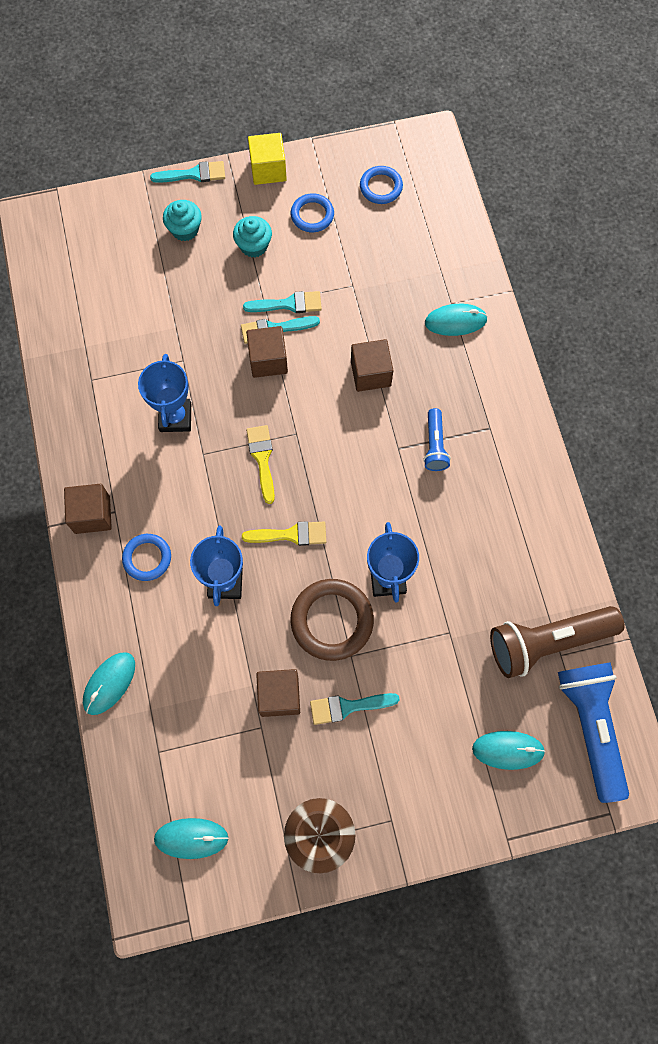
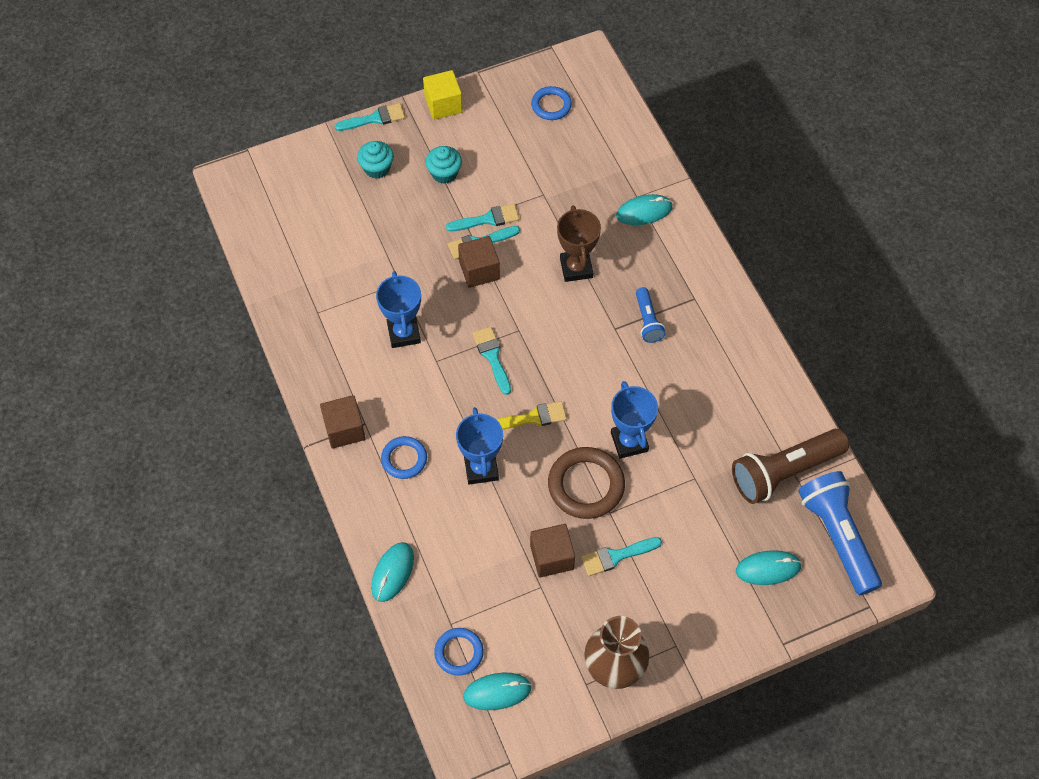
camera: 10 degrees left, 10 degrees down
yellow brush [246,425,275,504] -> turquoise brush [472,327,511,395]
blue ring [291,193,334,232] -> blue ring moved to [434,628,484,676]
brown cube [351,339,393,392] -> brown trophy [557,206,601,282]

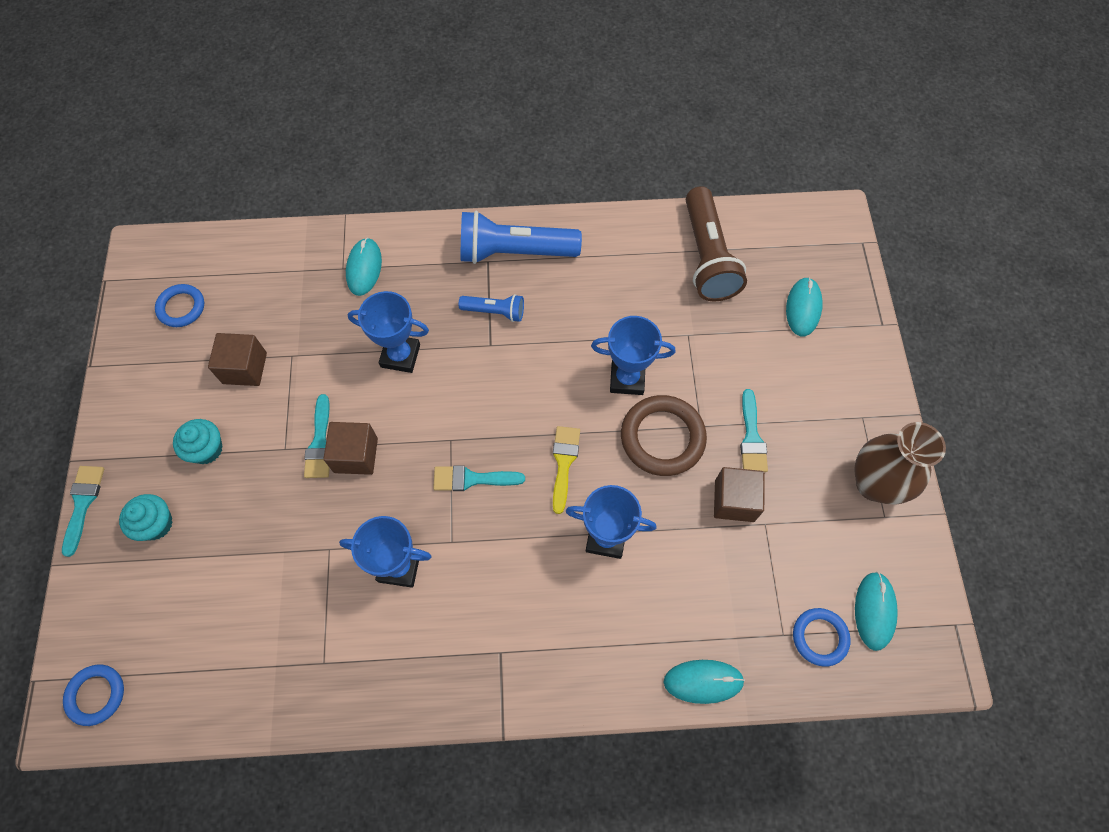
camera: 70 degrees left, 5 degrees up
brown cube [320,395,365,449] -> brown cube moved to [208,333,267,386]
turquoise mouse [371,542,414,602] -> turquoise mouse turned 45 degrees counterclockwise [664,660,745,704]
blue ring [381,436,427,479] -> blue ring moved to [63,665,124,726]
yellow cube [423,70,463,120] -> none
turquoise brush [446,204,519,232] -> none
brown trophy [557,206,601,282] -> blue trophy [348,291,429,373]
blue flashlight [798,471,882,595] -> blue flashlight moved to [461,211,582,264]

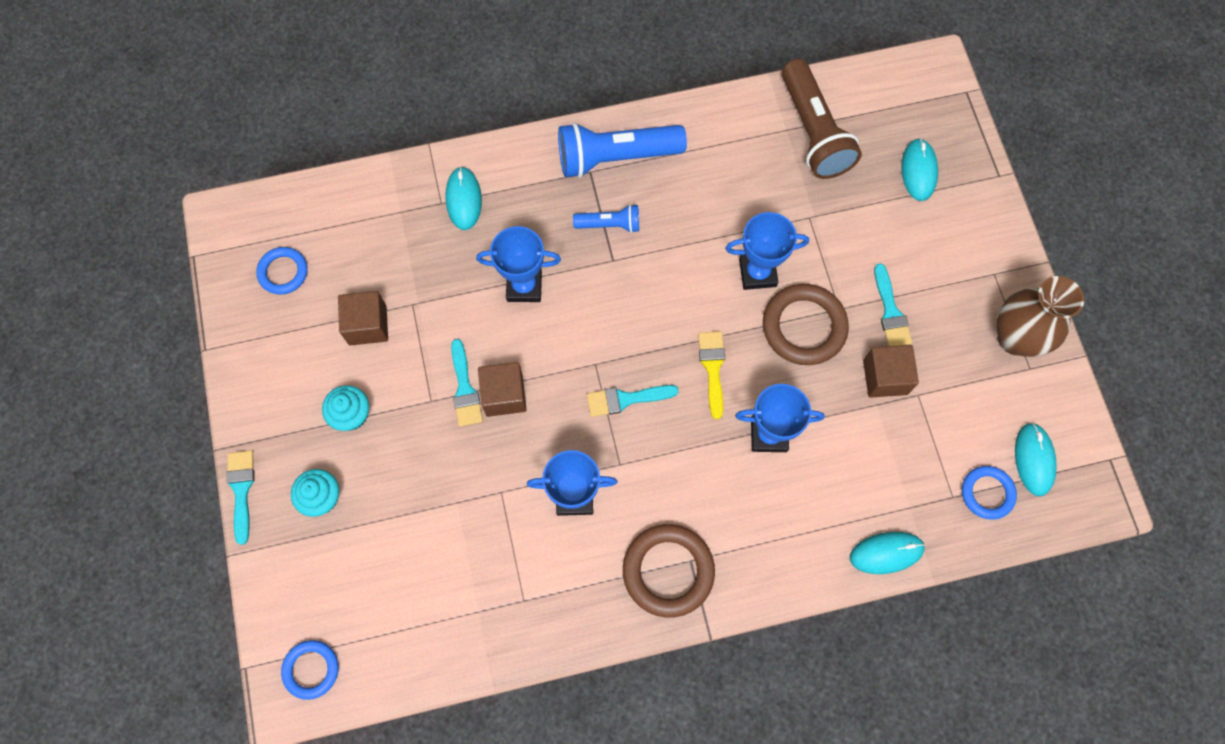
camera: 10 degrees left, 5 degrees up
none -> brown ring [623,524,715,618]

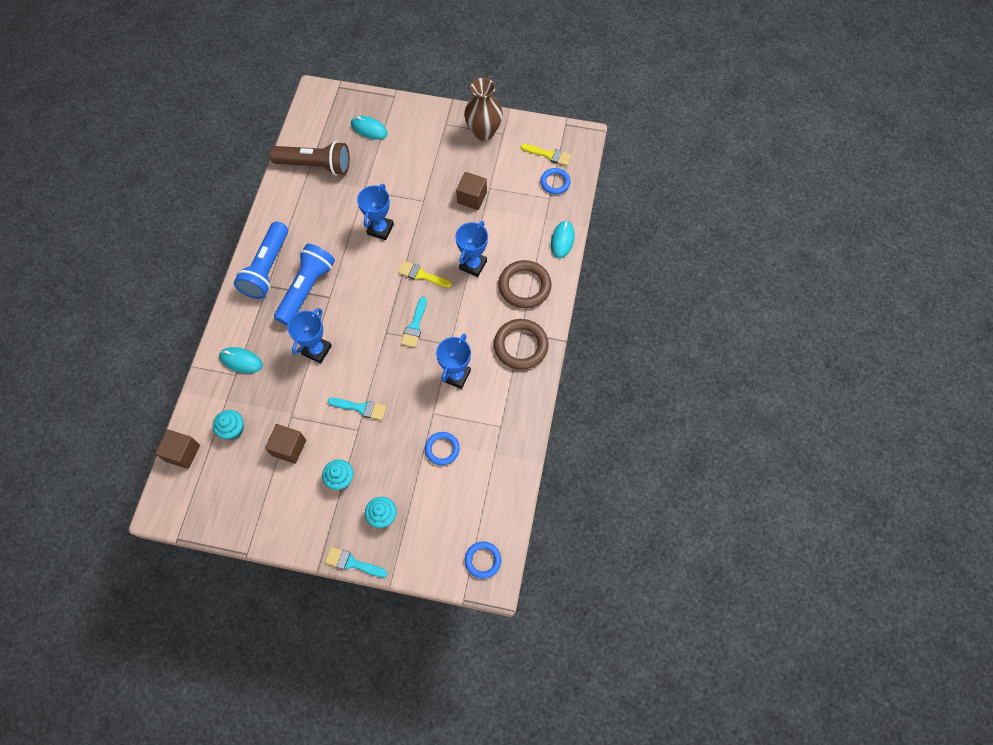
camera: 65 degrees left, 5 degrees down
blue ring [256,247,308,295] -> blue ring moved to [425,432,460,465]
brown cube [478,362,527,417] -> brown cube moved to [155,429,200,469]
blue flashlight [573,204,639,233] -> blue flashlight [274,244,335,326], size x1.93
brown ring [763,284,849,365] -> brown ring moved to [498,260,552,308]
turquoise brush [874,263,912,346] -> none
turquoise mouse [1015,422,1057,497] -> yellow brush [521,144,571,166]
none -> turquoise cupcake [213,410,244,440]

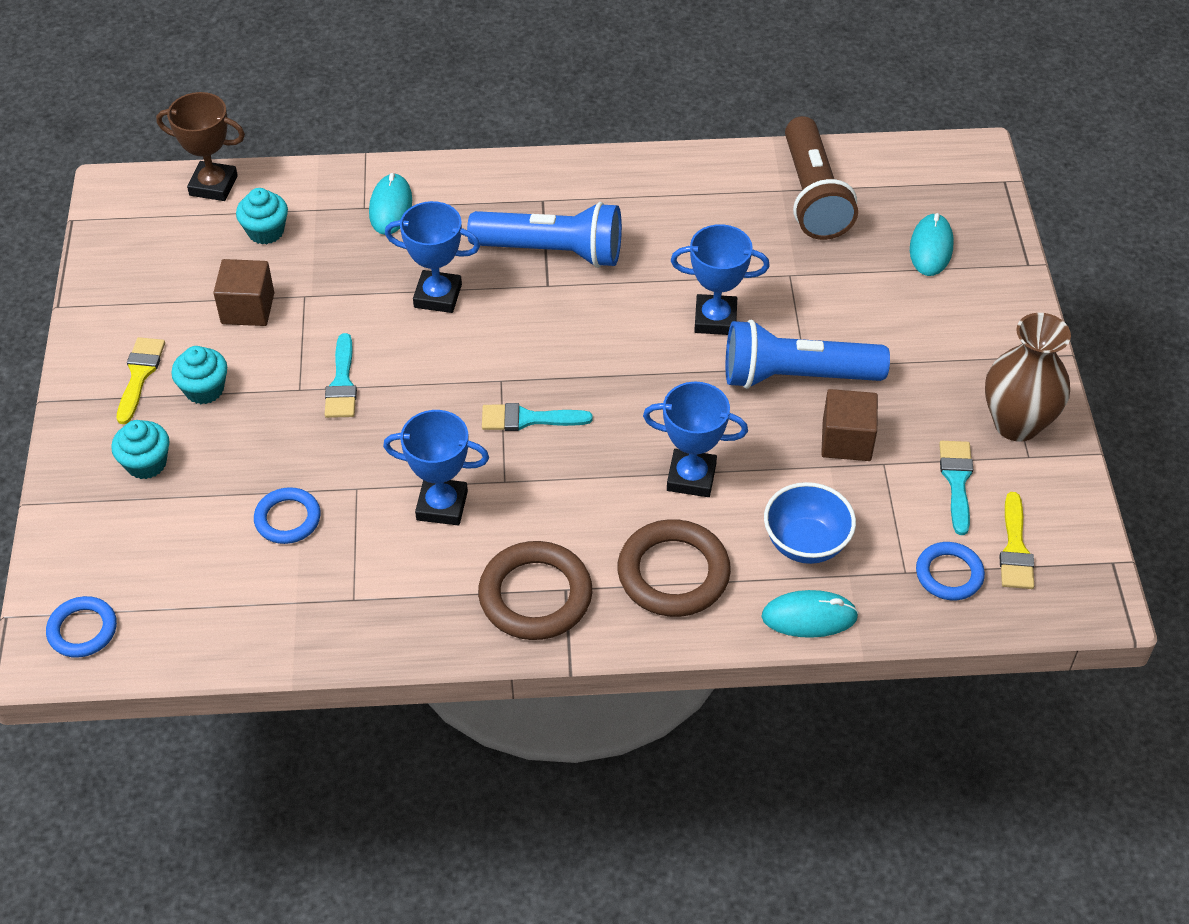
camera: 75 degrees right, 15 degrees down
brown cube [155,429,200,469] -> brown trophy [156,92,245,201]
blue flashlight [234,222,288,299] -> blue flashlight moved to [726,320,890,389]
turquoise brush [325,547,388,578] -> turquoise brush moved to [939,441,973,535]
yellow brush [398,261,452,288] -> yellow brush moved to [117,337,165,424]
none -> blue bowl [764,482,856,564]

